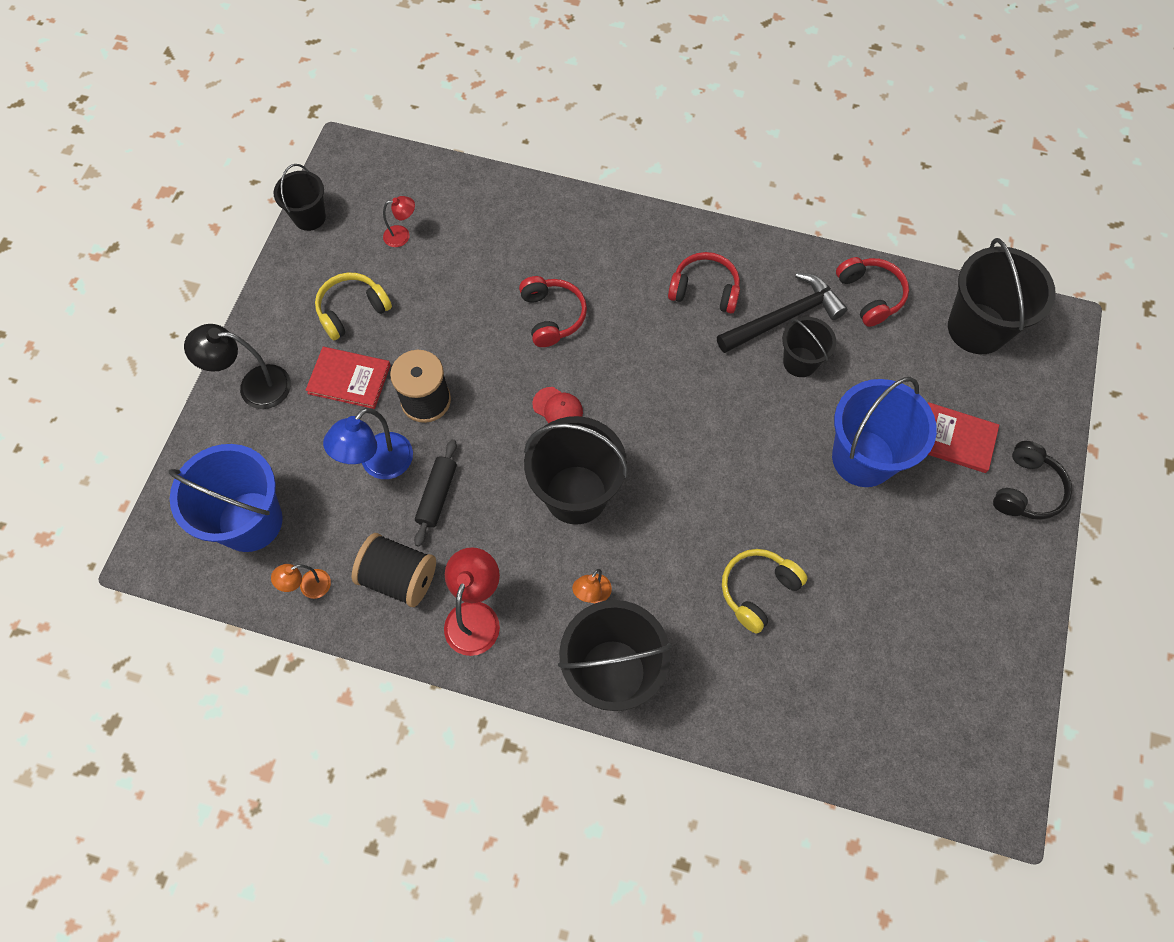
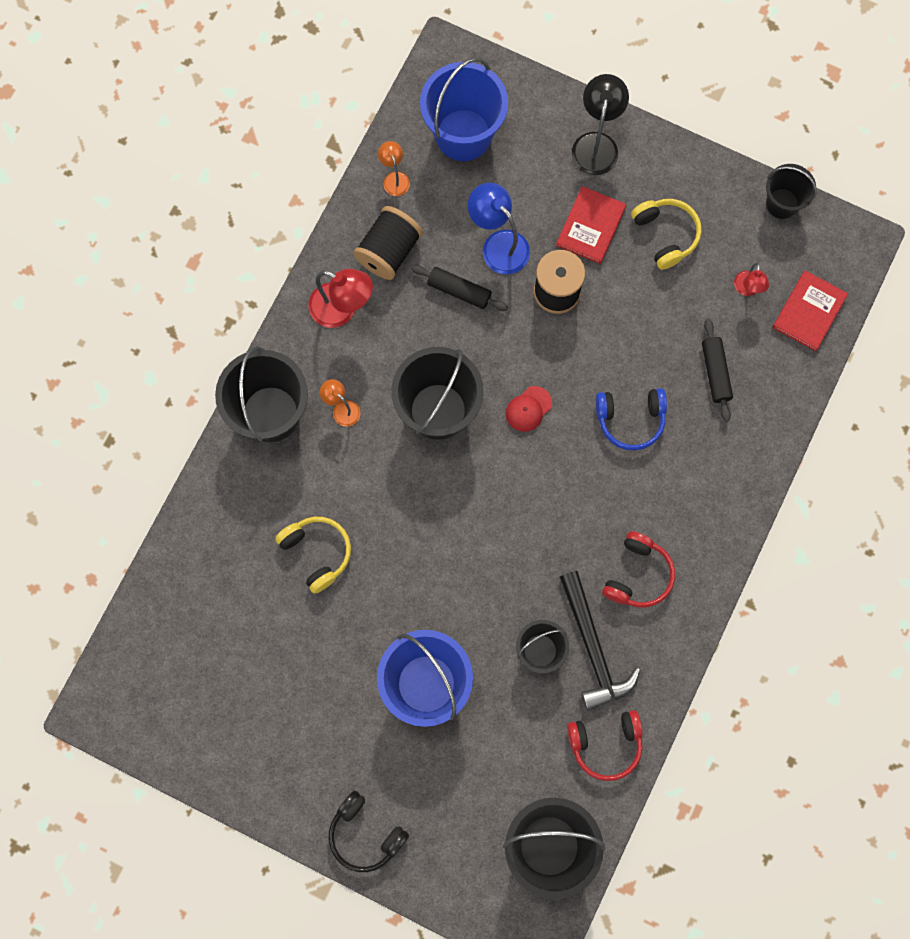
camera: 100 degrees right, 10 degrees up
red headphones [519,276,587,347] -> blue headphones [596,388,667,451]
red book [928,402,999,473] -> red book moved to [773,270,848,351]
none -> black rolling pin [702,319,733,422]

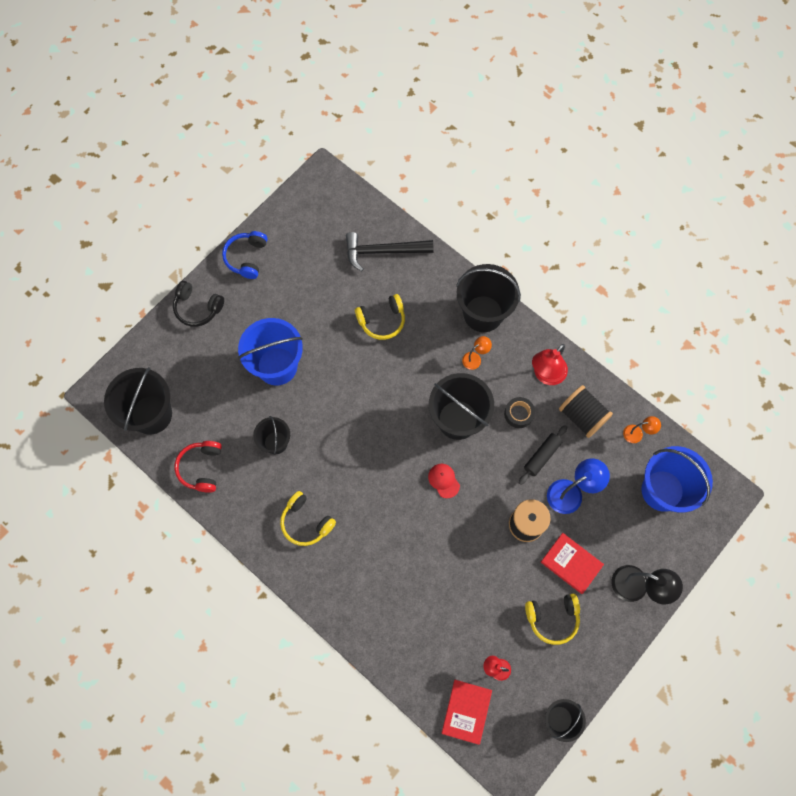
camera: 105 degrees right, 5 degrees down
black headphones [328,791,409,872] -> black headphones turned 120 degrees counterclockwise [173,281,224,327]
black hammer [559,571,640,711] -> black hammer moved to [346,232,434,271]
blue headphones [596,388,667,451] -> blue headphones moved to [222,231,268,279]
red headphones [602,531,675,608] -> yellow headphones [280,491,336,546]
black rolling pin [702,319,733,422] -> none
red book [773,270,848,351] -> red book turned 60 degrees clockwise [441,680,492,745]
none -> black tape [504,397,535,428]

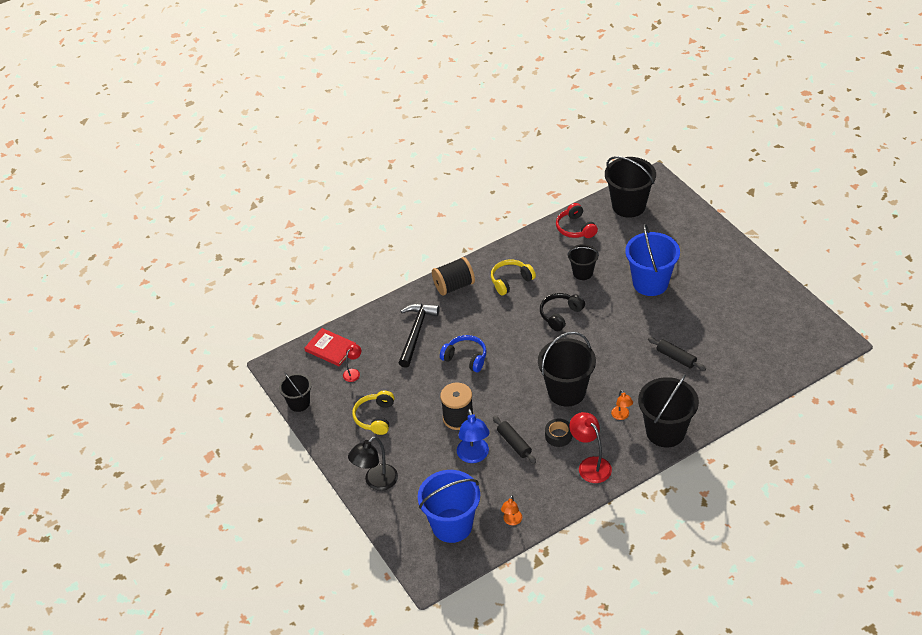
camera: 110 degrees right, 25 degrees down
black headphones [173,281,224,327] -> black headphones moved to [540,293,585,331]
red headphones [175,441,222,493] -> red headphones turned 135 degrees counterclockwise [556,203,598,238]
blue headphones [222,231,268,279] -> blue headphones moved to [440,335,487,372]
black hammer [346,232,434,271] -> black hammer moved to [398,304,439,368]
yellow headphones [355,294,405,340] -> black rolling pin [648,337,706,371]
red cap [428,464,460,498] -> none
red book [541,533,604,594] -> none
black spool [559,385,613,438] -> black spool moved to [432,257,475,296]

